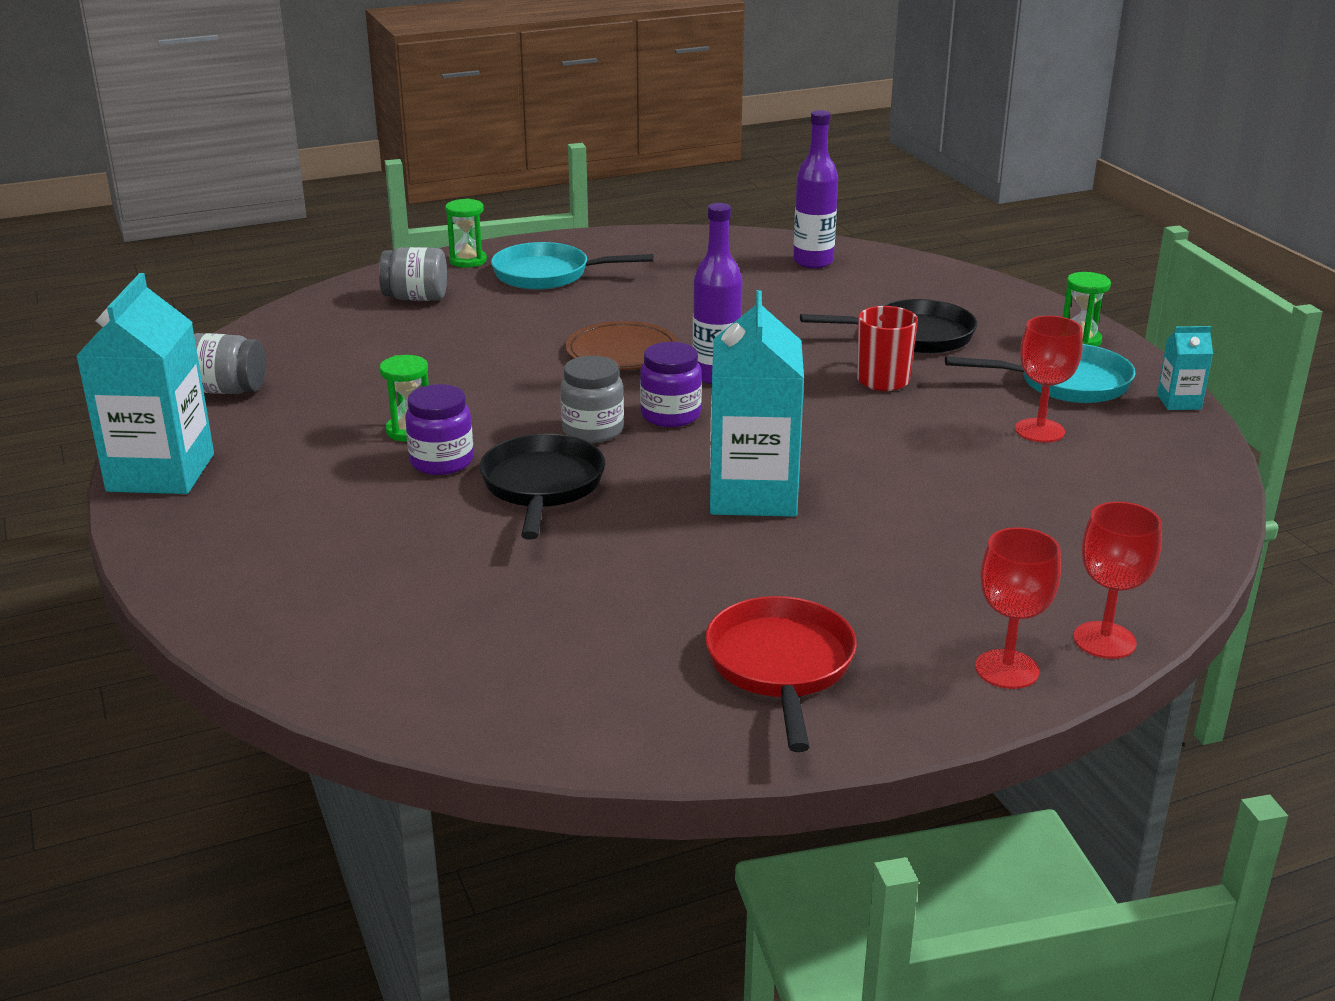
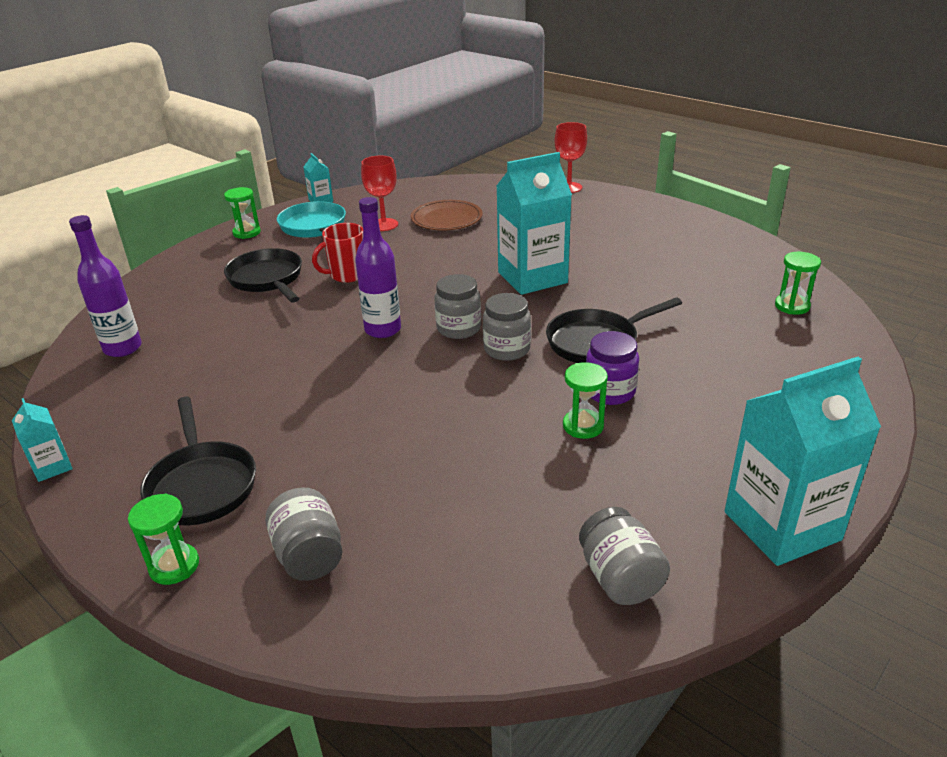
camera: 115 degrees left, 5 degrees up
turquoise pan [491,242,654,290] -> black pan [140,397,256,525]
brown plate [566,321,678,370] -> brown plate moved to [411,200,483,230]
purple jar [640,342,702,427] -> grey jar [434,274,481,339]
red pan [705,596,857,752] -> none
red goblet [975,527,1061,689] -> none
none -> turquoise carton [12,398,73,482]
none -> green hourglass [775,252,821,315]

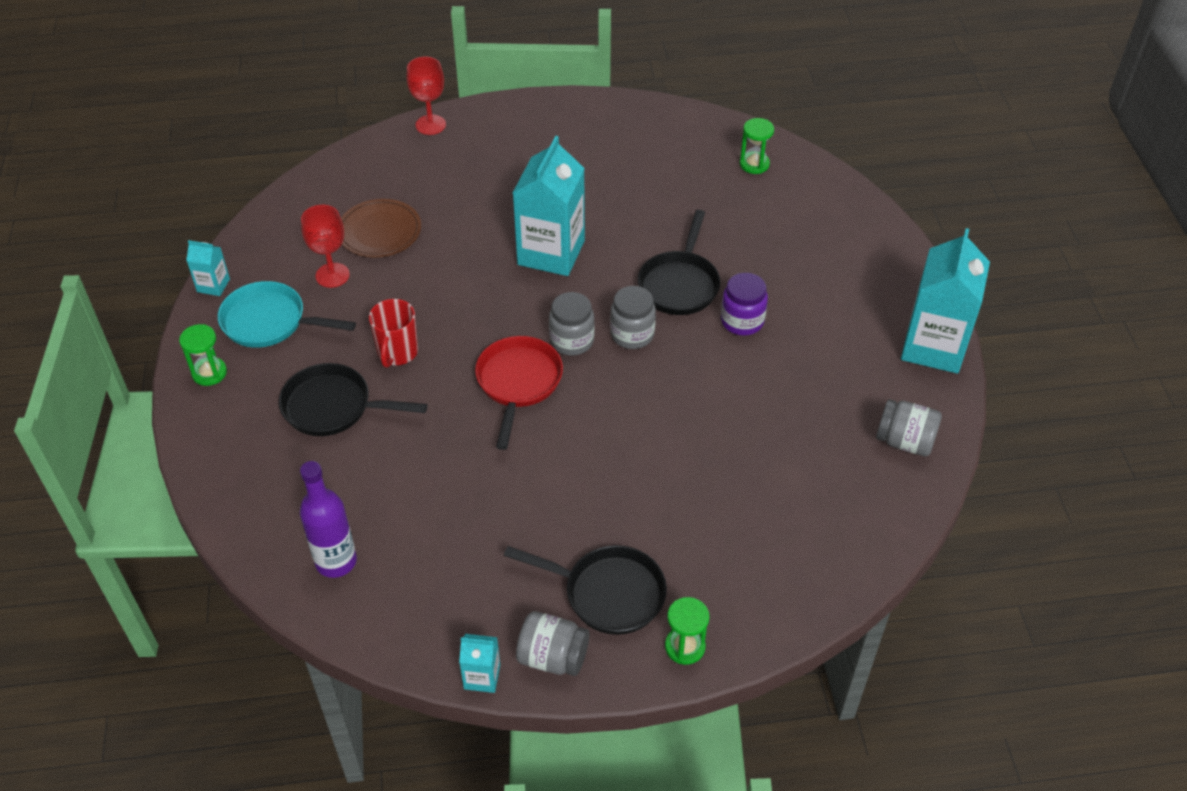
camera: 50 degrees left, 15 degrees up
grey jar [265,488,342,581] -> grey jar moved to [516,611,589,676]
purple bottle [355,197,401,338] -> red pan [475,336,563,450]
green hourglass [563,362,608,439] -> none

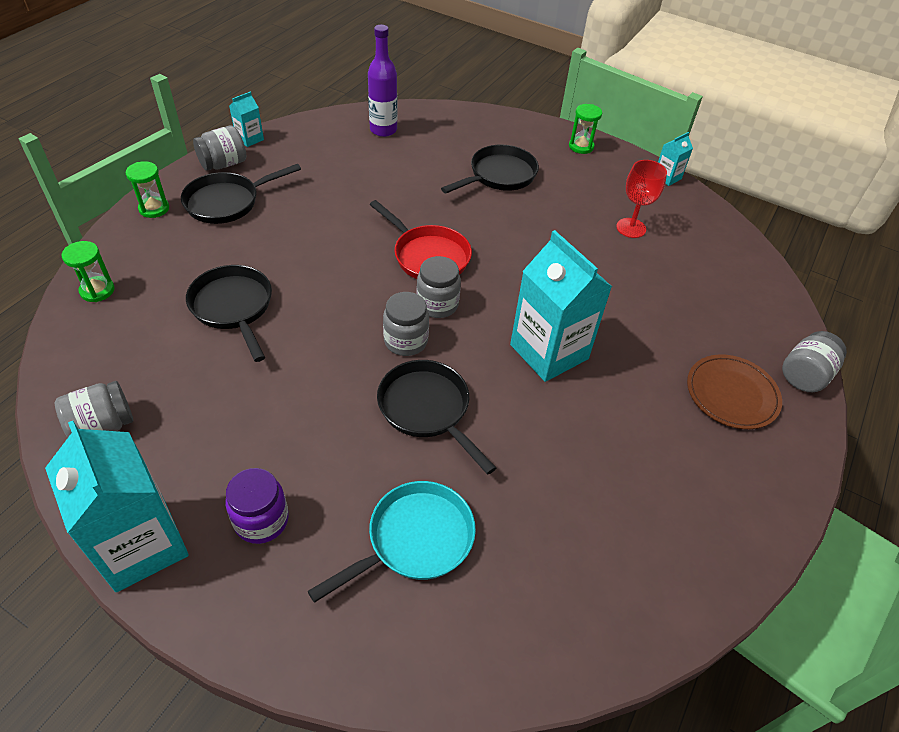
camera: 125 degrees right, 0 degrees up
turquoise pan [218,281,356,348] -> turquoise pan moved to [308,481,476,603]
brown plate [341,199,421,257] -> brown plate moved to [687,354,782,429]
red mug [369,299,418,368] -> none
red goblet [406,57,446,135] -> grey jar [782,331,847,392]
purple jar [721,273,768,335] -> purple jar moved to [226,468,289,544]
green hourglass [740,118,774,174] -> green hourglass moved to [62,241,114,302]
none -> black pan [186,265,272,362]

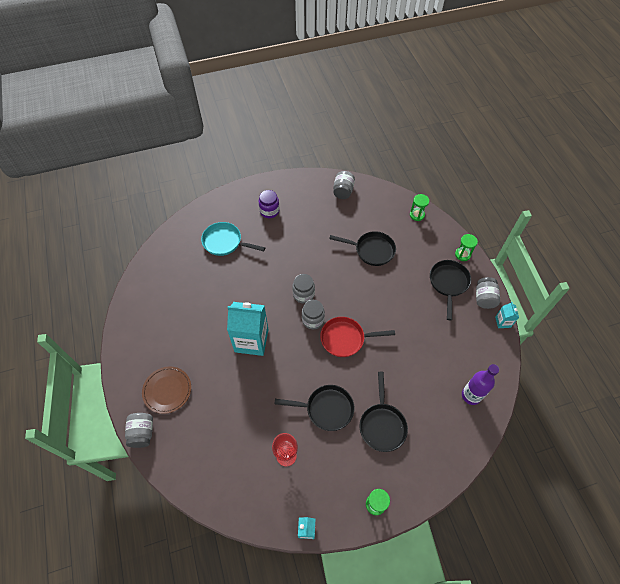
camera: 135 degrees right, 10 degrees up
turquoise carton [45,421,189,592] -> none
turquoise pan [308,481,476,603] -> turquoise pan turned 105 degrees clockwise [201,222,265,256]
black pan [377,360,496,475] -> black pan moved to [274,385,355,431]

